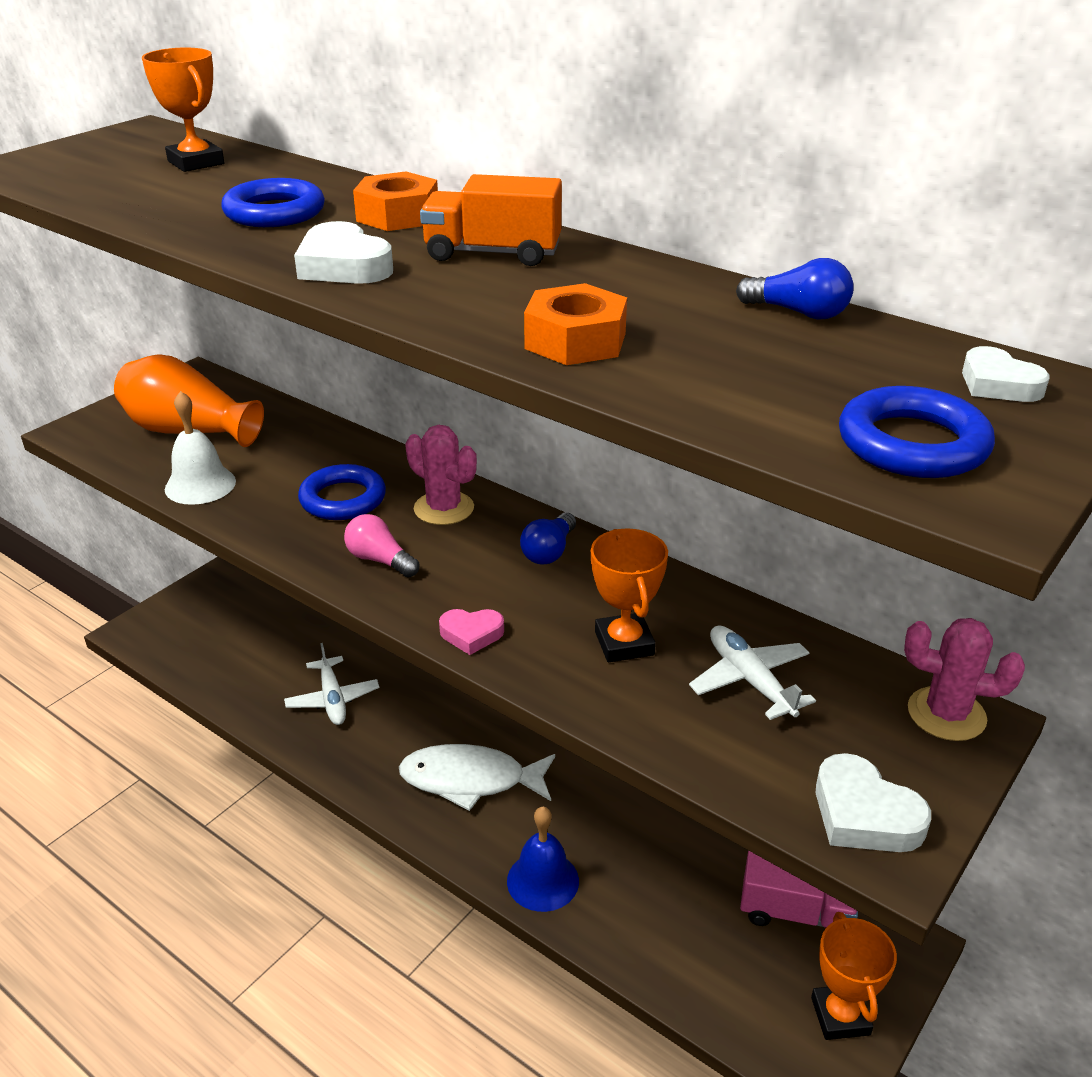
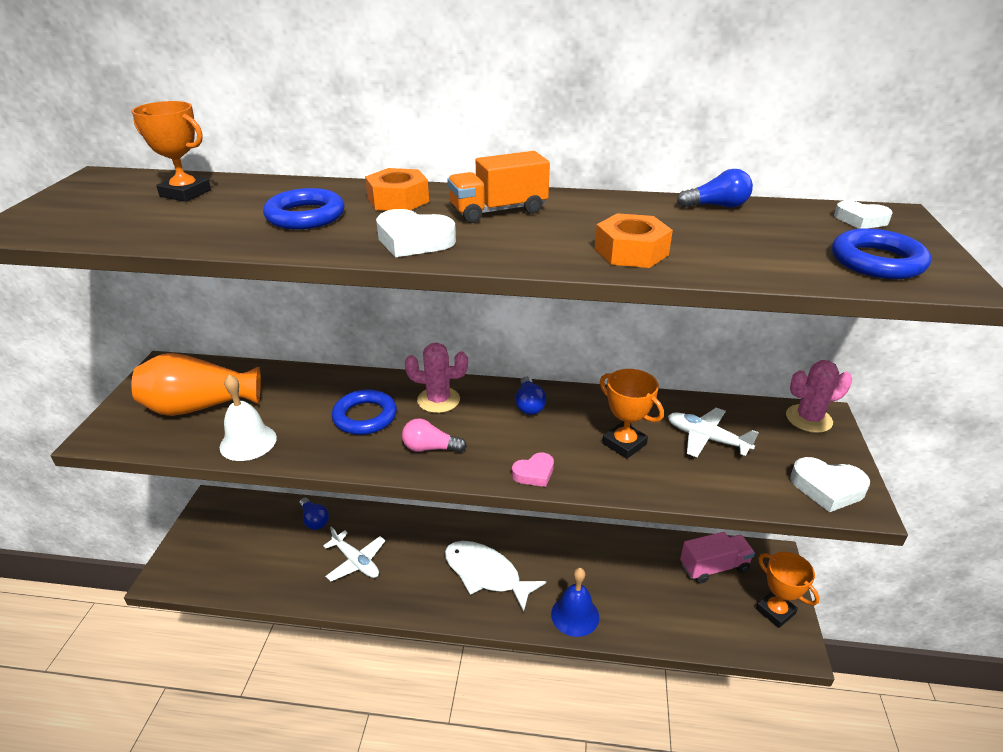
camera: 30 degrees left, 0 degrees up
white fish [399,744,555,811] -> white fish turned 60 degrees clockwise [445,541,546,612]
none -> blue light bulb [299,497,329,530]

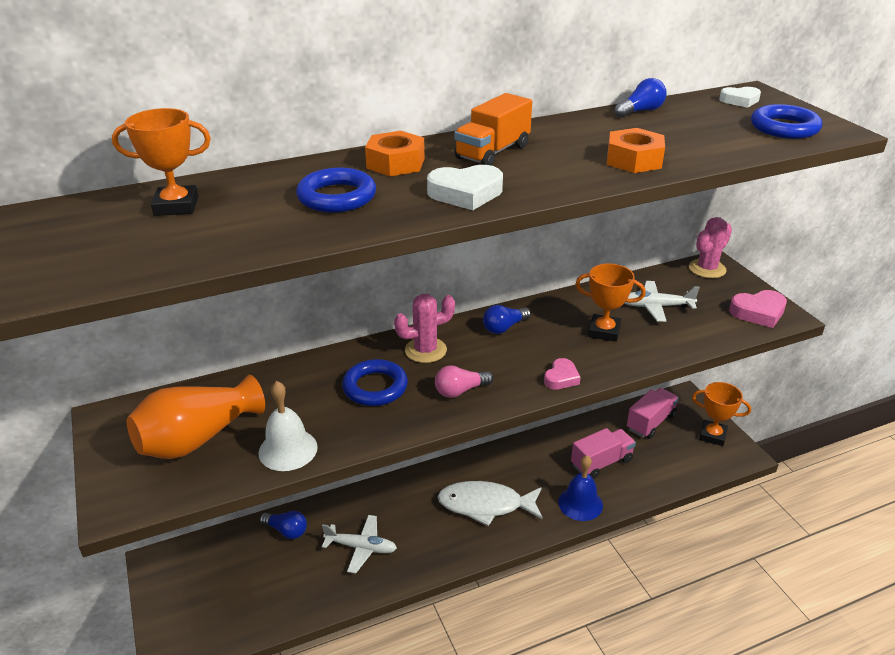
camera: 30 degrees left, 0 degrees up
blue light bulb [515,376,547,415] -> blue light bulb turned 90 degrees clockwise [483,305,531,334]
white heart [790,457,870,512] -> pink heart [729,290,787,328]
none -> pink truck [571,428,636,479]

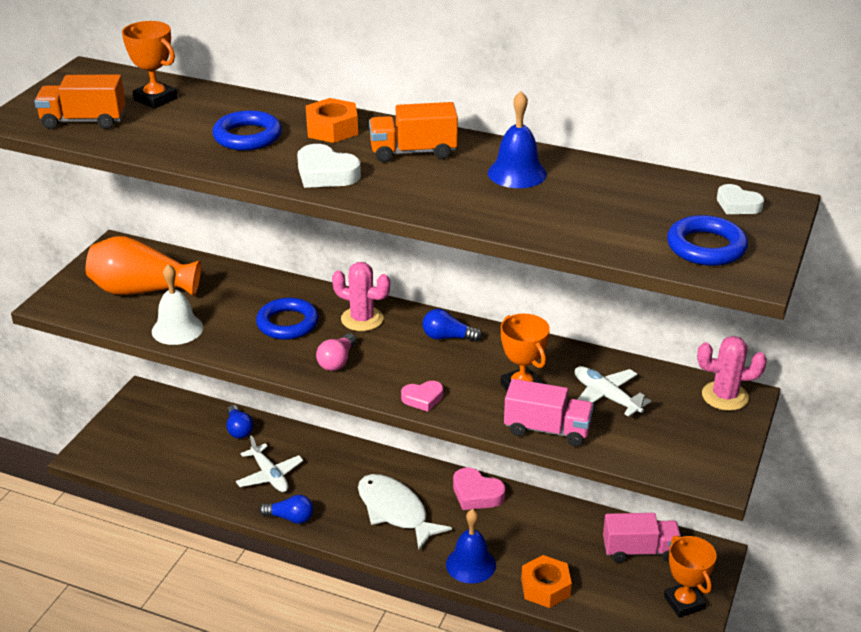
camera: 45 degrees right, 0 degrees up
pink light bulb [435,365,493,398] -> pink light bulb turned 90 degrees counterclockwise [316,333,356,371]
pink truck [571,428,636,479] -> pink truck moved to [504,379,594,446]
orange nut [607,128,665,173] -> orange nut moved to [521,555,572,608]
blue light bulb [614,78,667,118] -> blue light bulb moved to [259,495,313,524]
pink heart [729,290,787,328] -> pink heart moved to [453,468,506,510]
none -> orange truck [34,75,126,129]
none -> blue bell [488,91,547,188]

